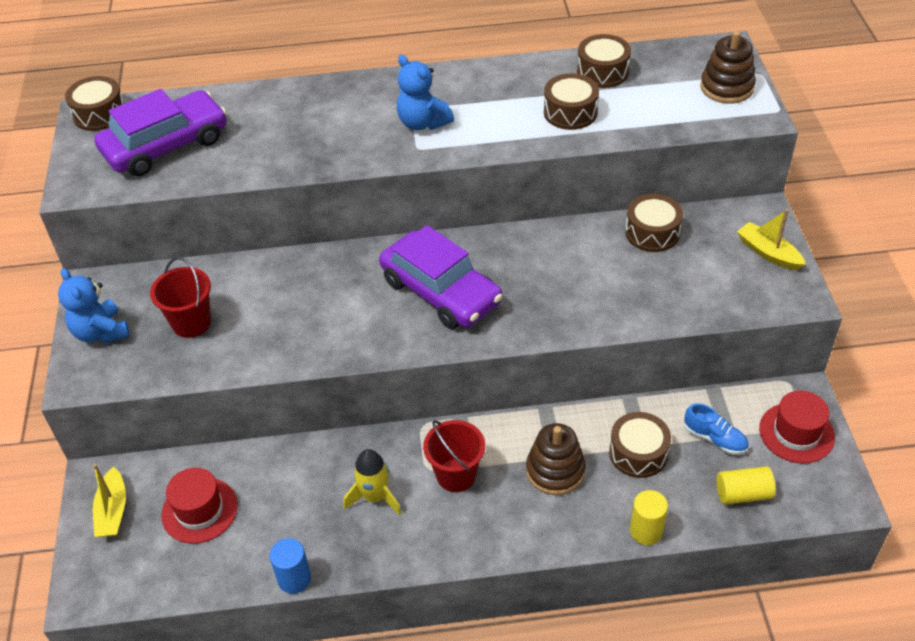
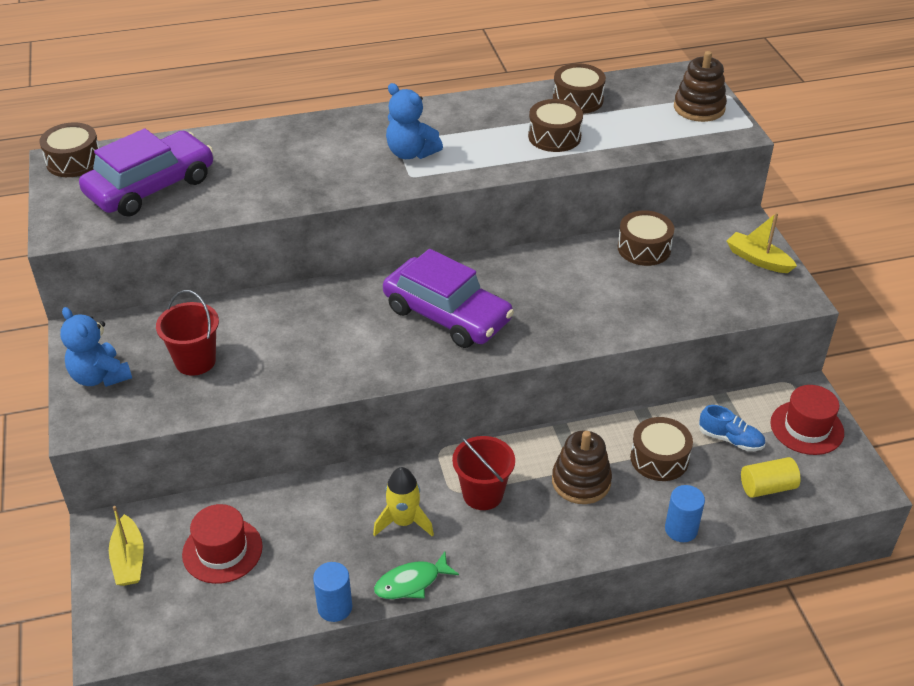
camera: 10 degrees left, 5 degrees down
yellow cylinder [630,490,668,545] -> blue cylinder [665,485,705,542]
none -> green fish [374,552,459,599]

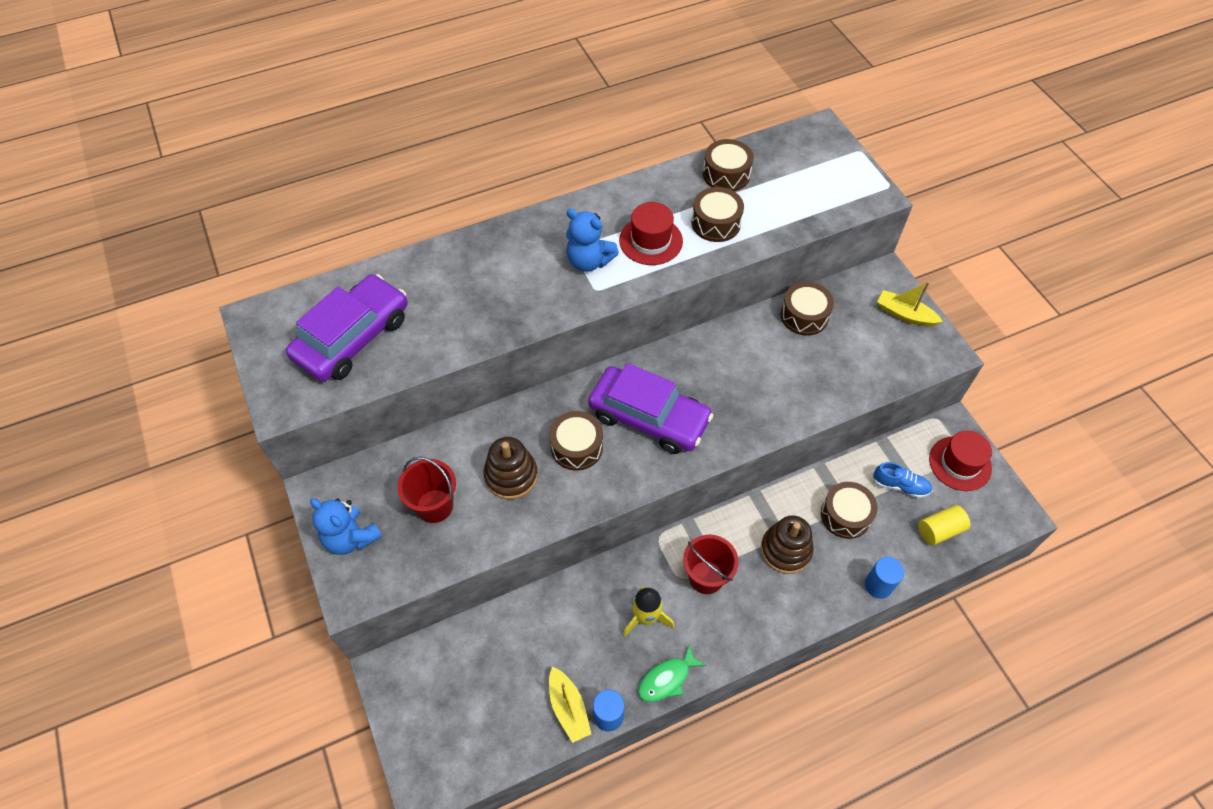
camera: 10 degrees left, 15 degrees up
brown drum [39,123,99,177] -> brown drum moved to [549,411,603,471]
yellow boat [109,506,144,586] -> yellow boat moved to [549,666,591,743]
red hat [182,504,263,584] -> red hat moved to [619,202,683,265]
brown stacking toy [674,51,727,122] -> brown stacking toy moved to [483,437,538,500]

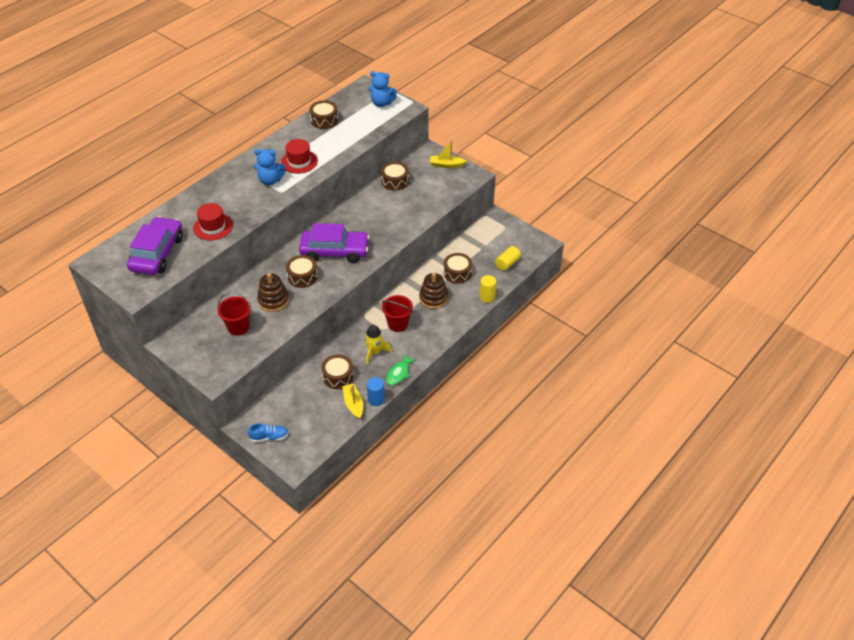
camera: 25 degrees left, 10 degrees down
blue teddy bear [310,498,382,555] -> blue teddy bear moved to [369,71,397,107]
yellow boat [549,666,591,743] -> yellow boat turned 150 degrees counterclockwise [342,384,363,419]
brown drum [692,187,744,242] -> brown drum moved to [321,355,354,389]
blue cylinder [865,557,904,599] -> yellow cylinder [480,275,496,303]
blue shoe [872,462,932,498] -> blue shoe moved to [248,423,289,442]
red hat [929,431,992,491] -> red hat moved to [193,203,233,241]

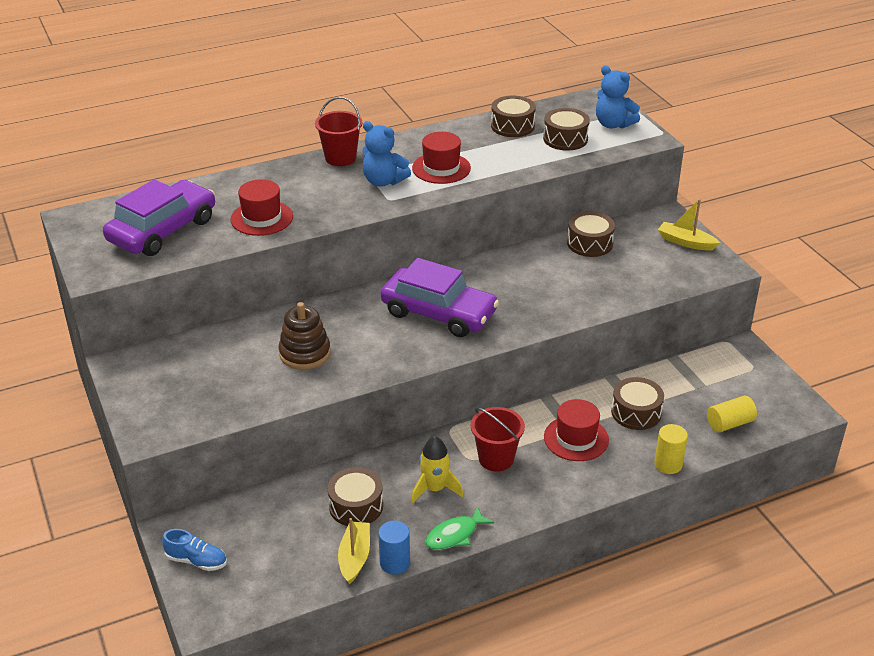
camera: 25 degrees right, 10 degrees down
red bucket [217,292,251,336] -> red bucket moved to [315,97,362,166]
brown drum [286,255,318,288] -> brown drum moved to [543,108,590,151]
brown stacking toy [419,273,448,309] -> red hat [544,399,609,461]

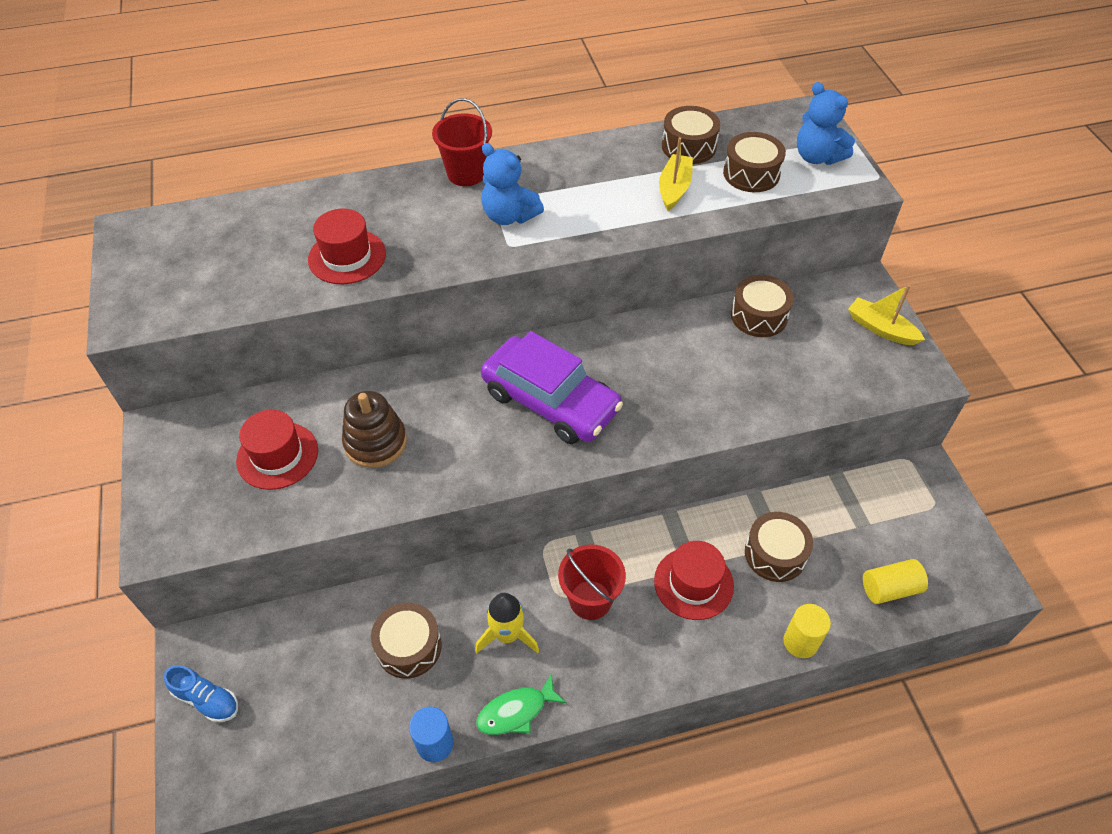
camera: 10 degrees right, 15 degrees up
purple car [103,179,215,256] -> none
yellow boat [338,518,370,584] -> yellow boat moved to [659,137,693,211]
red hat [412,132,471,184] -> red hat moved to [236,410,318,490]

